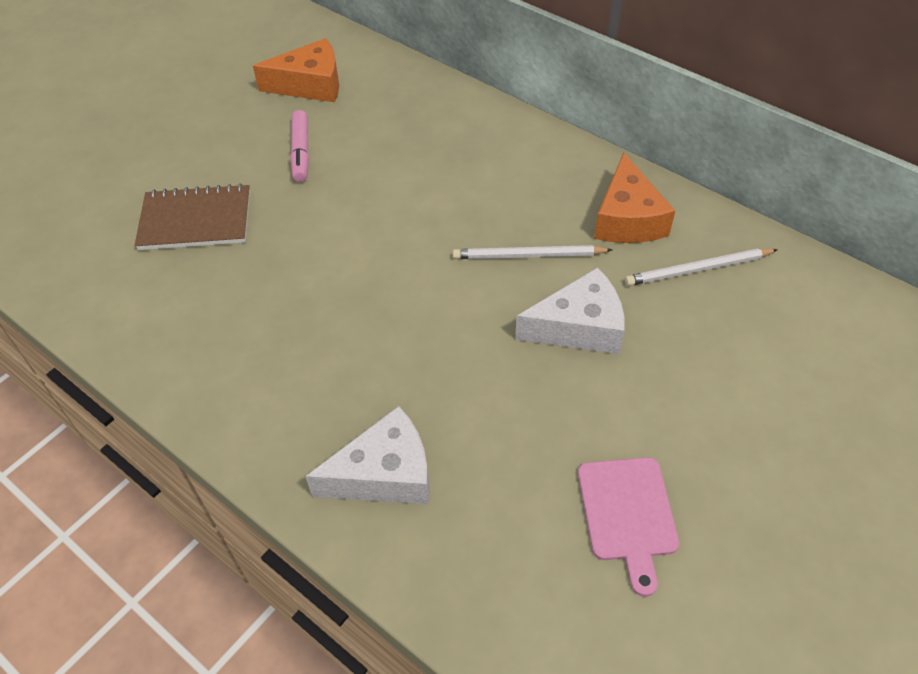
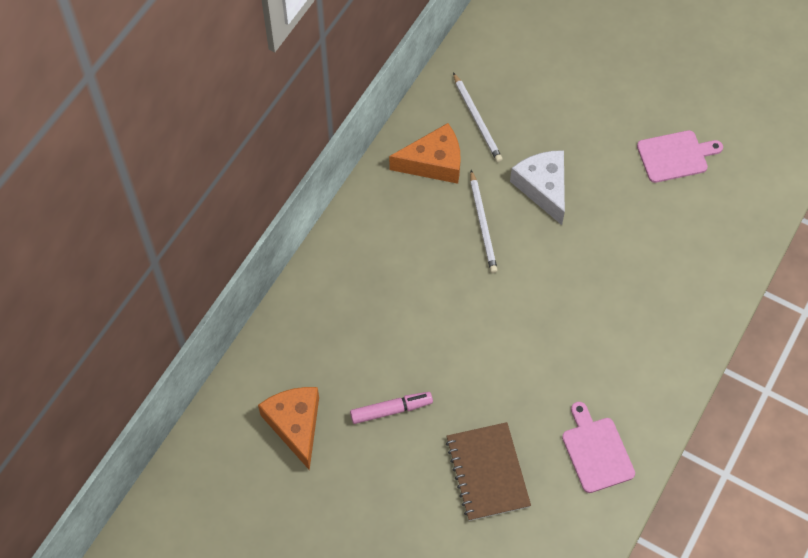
camera: 100 degrees left, 10 degrees up
white cheese [305,406,429,504] -> none
none -> pink cutting board [562,402,635,493]

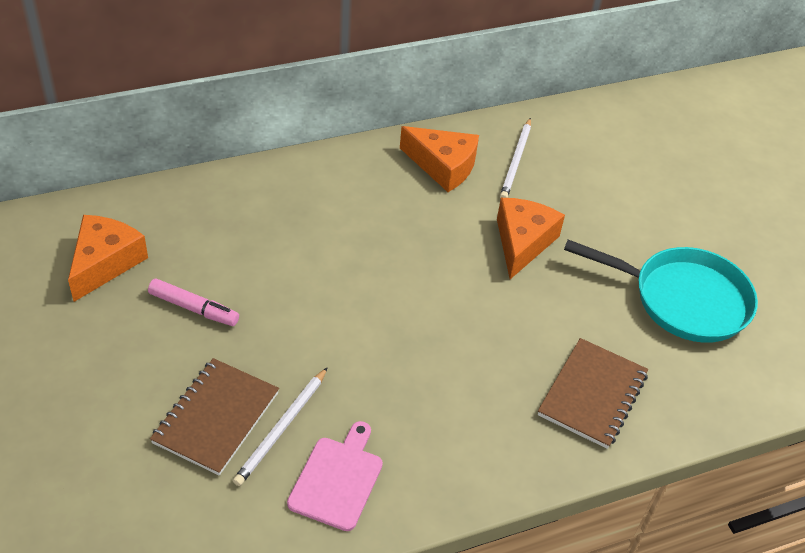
camera: 35 degrees right, 15 degrees down
white pencil [470,170,498,273] -> white pencil moved to [233,367,328,486]
white cheese [510,150,565,225] -> orange cheese [497,198,565,279]
pink cutting board [637,130,723,183] -> turquoise pan [564,240,758,343]
none -> brown notebook [538,338,648,449]

